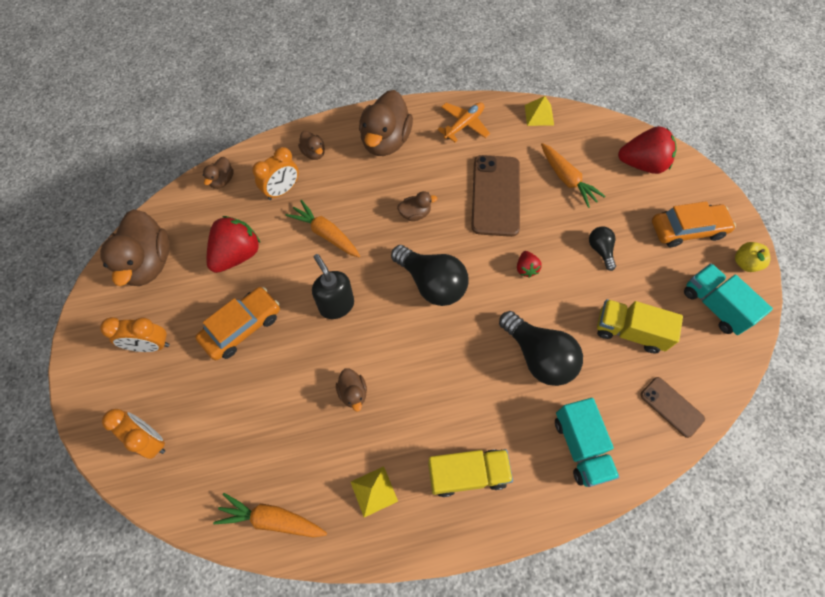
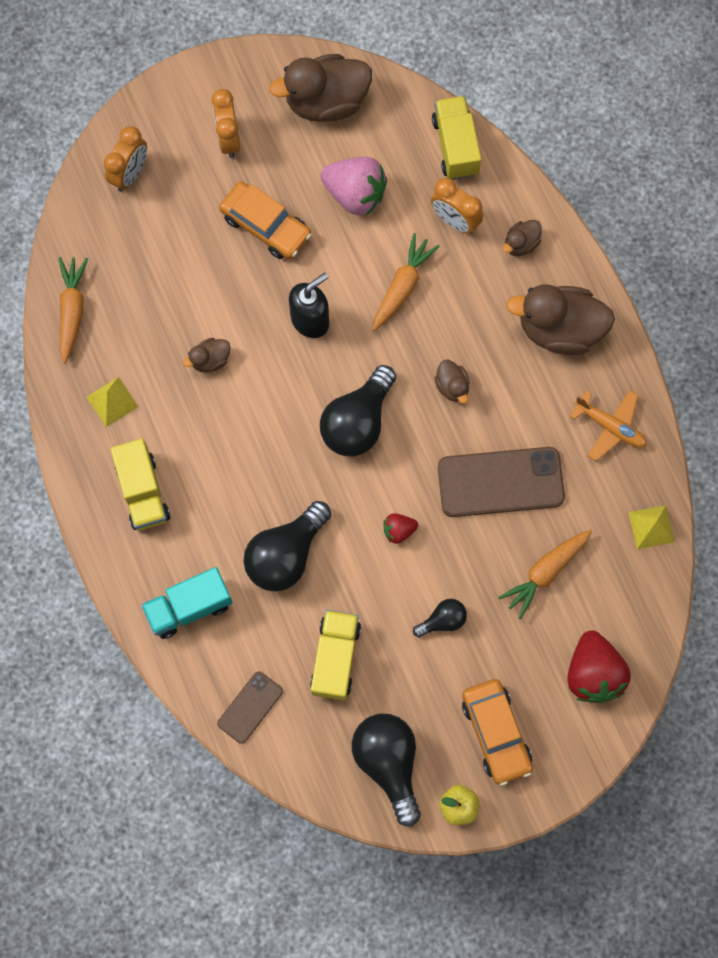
camera: 80 degrees right, 10 degrees up
brown duck [203,157,234,189] -> yellow truck [432,96,481,180]
red strawberry [207,216,260,273] -> pink strawberry [320,157,387,216]
turquoise truck [684,263,773,335] -> black light bulb [352,714,421,826]

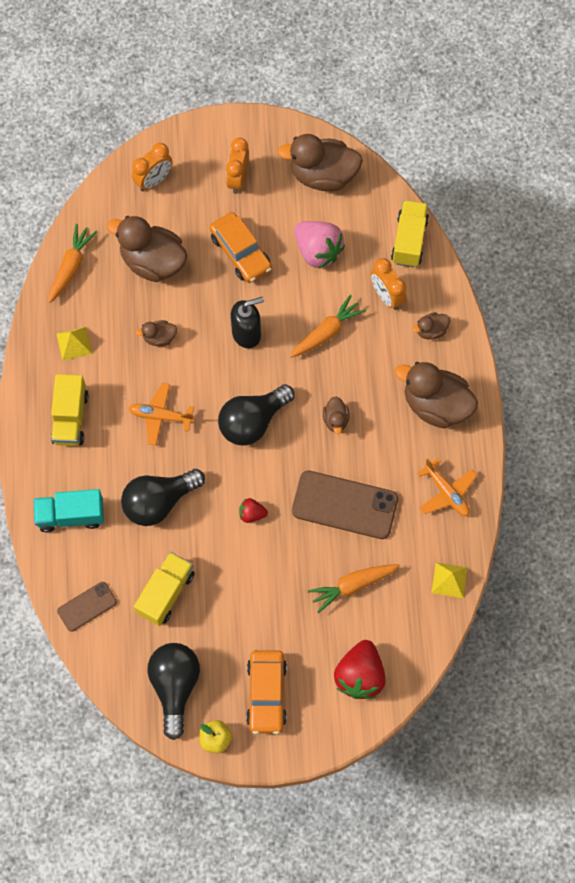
camera: 20 degrees right, 5 degrees down
black light bulb [413,599,467,638] -> none
none -> brown duck [107,216,188,282]
none -> orange plane [128,383,194,446]

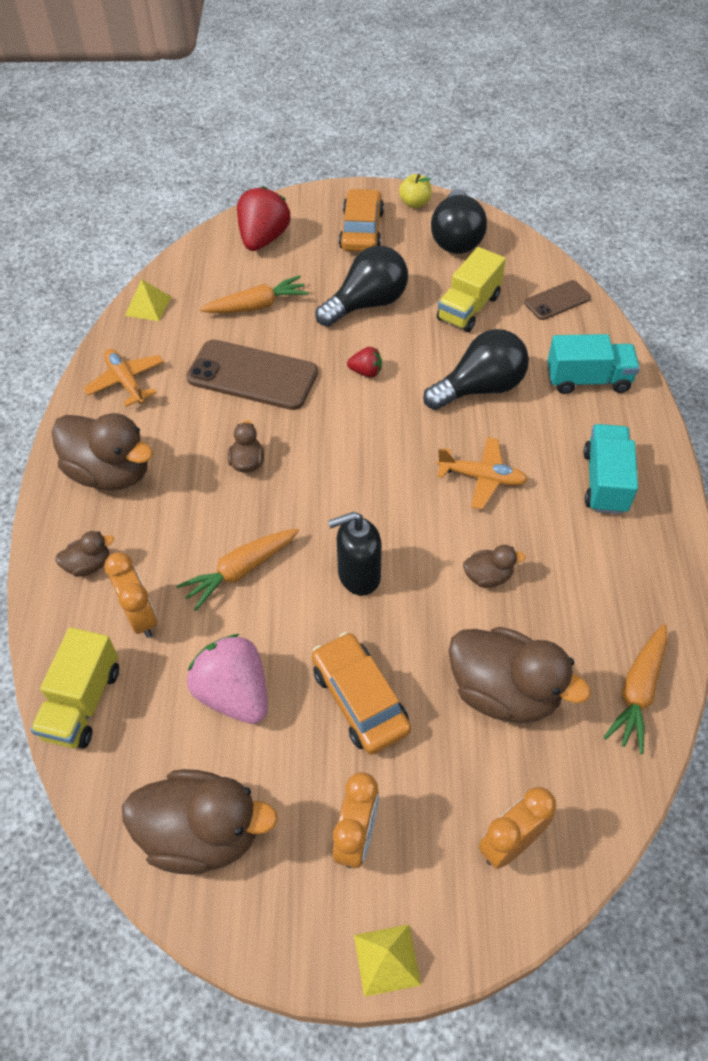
camera: 175 degrees left, 15 degrees down
yellow truck [51,374,88,446] -> turquoise truck [583,424,638,514]
yellow pyramid [57,327,92,361] -> yellow pyramid moved to [354,924,421,997]
black light bulb [218,384,295,446] -> black light bulb moved to [316,246,408,327]

